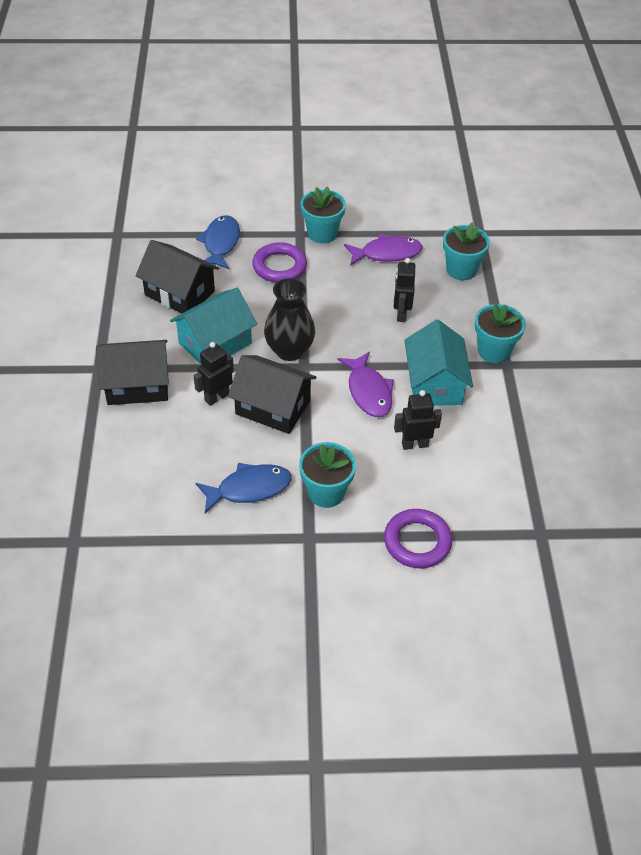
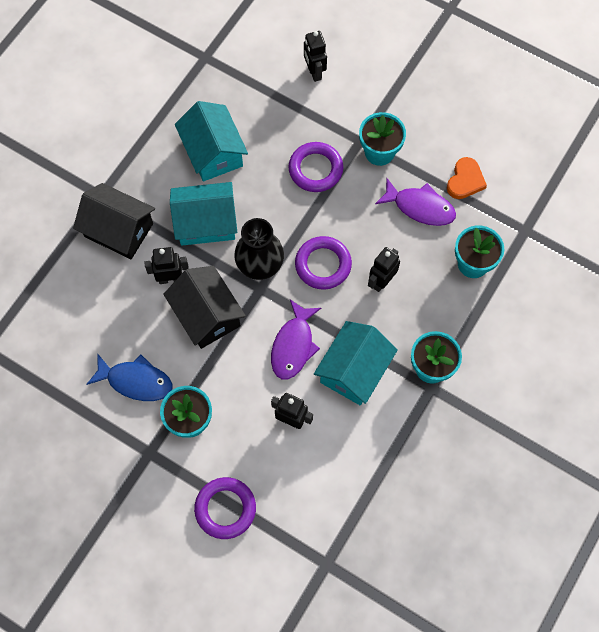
camera: 35 degrees right, 20 degrees up
black house [135,240,219,313] -> turquoise house [175,101,248,181]
blue fish [196,215,240,269] -> none
none -> purple ring [295,236,352,290]
none -> black robot [304,31,327,82]
none -> orange heart [447,157,487,199]

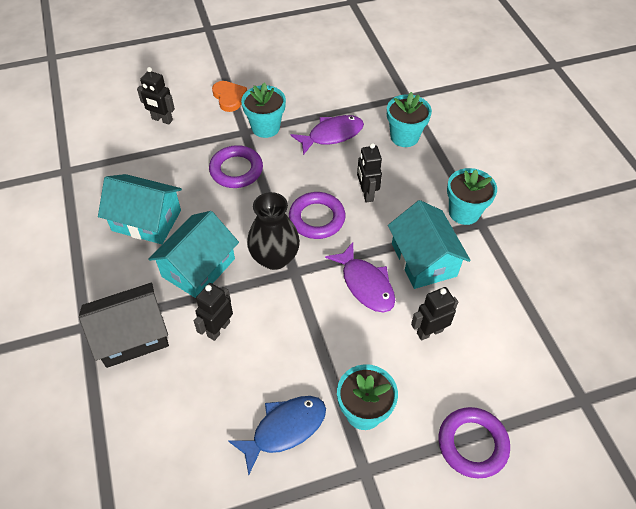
camera: 50 degrees left, 15 degrees down
black house [163,266,246,349] -> none
orange heart [447,157,487,199] -> orange heart moved to [212,81,247,112]

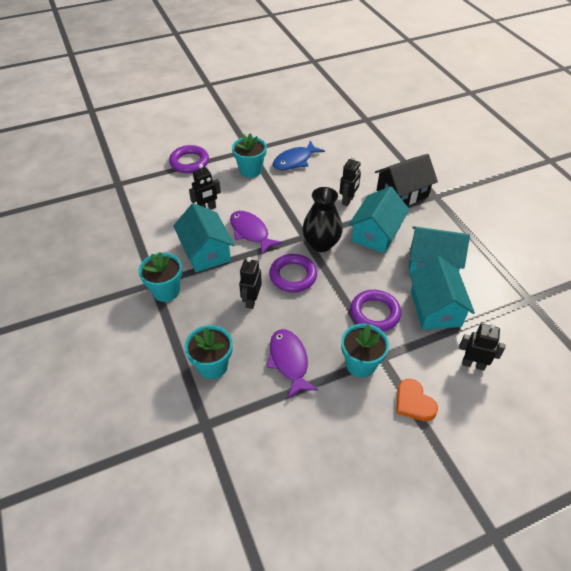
camera: 175 degrees right, 5 degrees down
purple fish [291,115,364,155] -> purple fish turned 105 degrees clockwise [266,329,319,398]
black robot [357,143,382,203] -> black robot turned 150 degrees counterclockwise [239,257,262,309]
none -> turquoise house [409,256,475,330]

